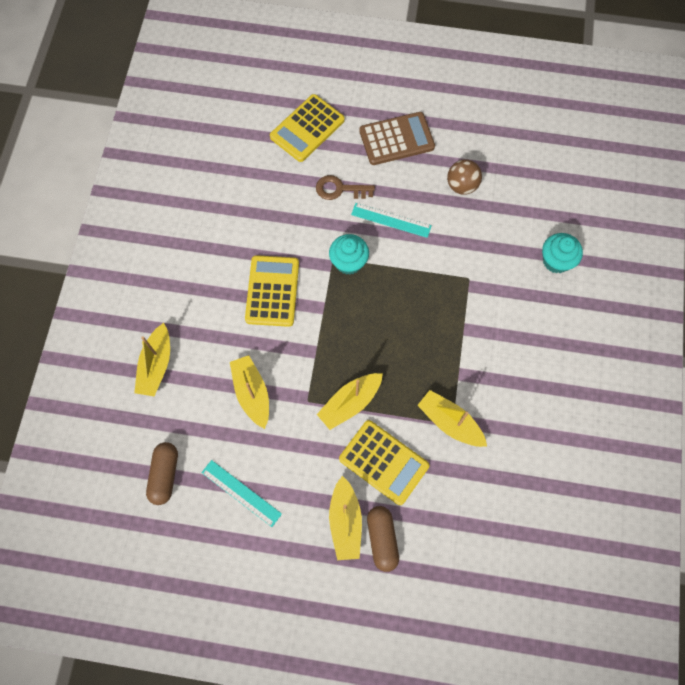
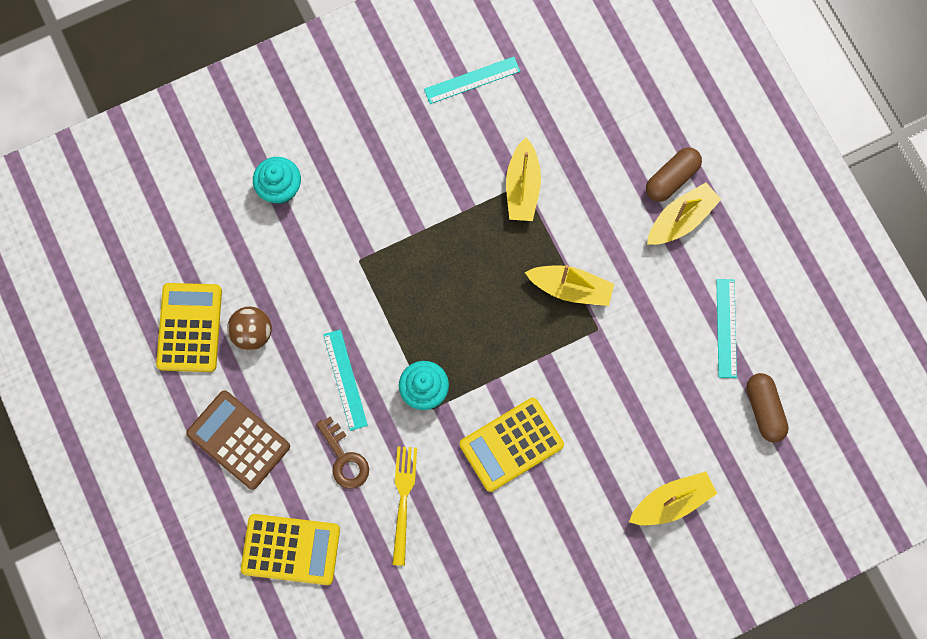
camera: 125 degrees left, 5 degrees up
brown capsule [146,442,178,505] -> brown capsule turned 75 degrees counterclockwise [746,373,789,442]
yellow boat [230,355,269,429] -> none
yellow calculator [339,420,430,505] -> yellow calculator moved to [156,283,222,372]
none -> yellow fork [392,446,417,566]
none -> turquoise ruler [424,57,520,104]

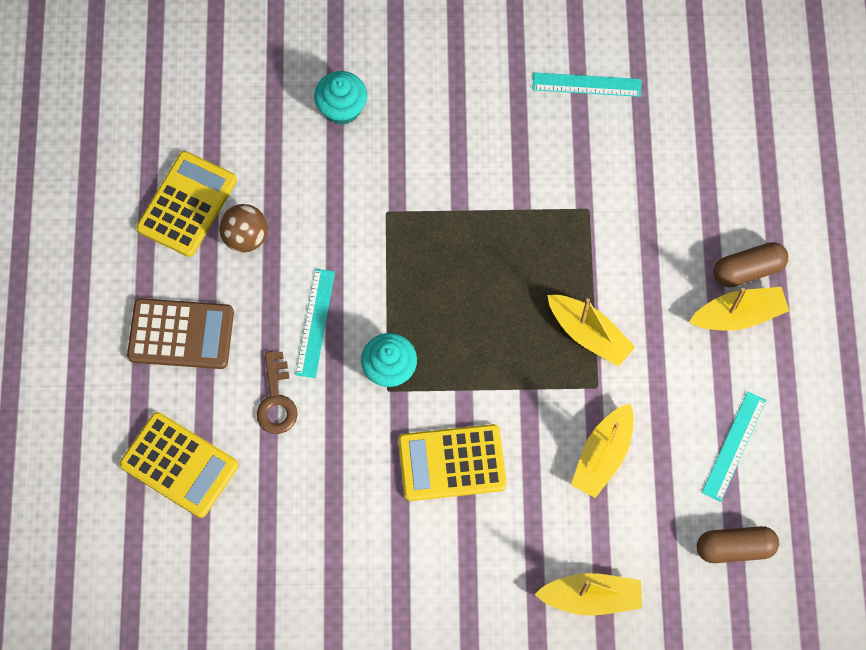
camera: 25 degrees right, 5 degrees down
brown calculator [186,390,290,490] -> brown calculator turned 120 degrees clockwise [127,298,234,369]
yellow fork [392,446,417,566] -> none
yellow boat [506,137,541,221] -> yellow boat moved to [571,403,634,498]
brown capsule [746,373,789,442] -> brown capsule turned 75 degrees clockwise [697,526,779,563]

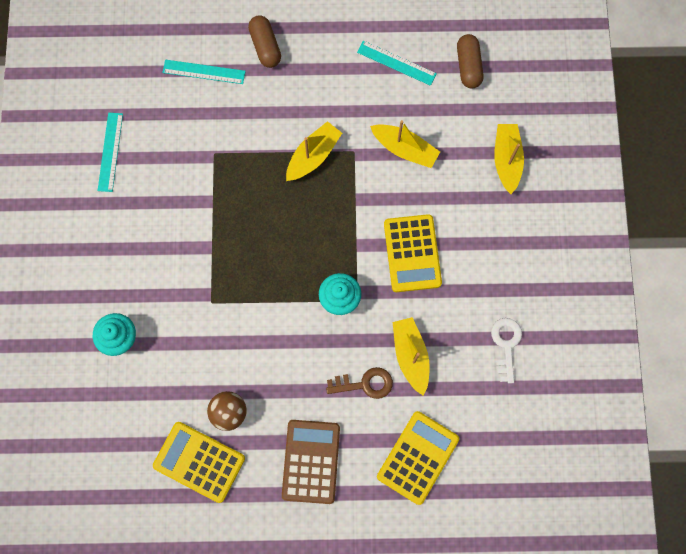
camera: 90 degrees left, 5 degrees up
turquoise ruler [295,269,335,378] -> turquoise ruler moved to [162,60,246,84]
yellow boat [689,287,789,330] -> yellow boat moved to [393,317,430,396]
none -> white key [491,318,522,383]

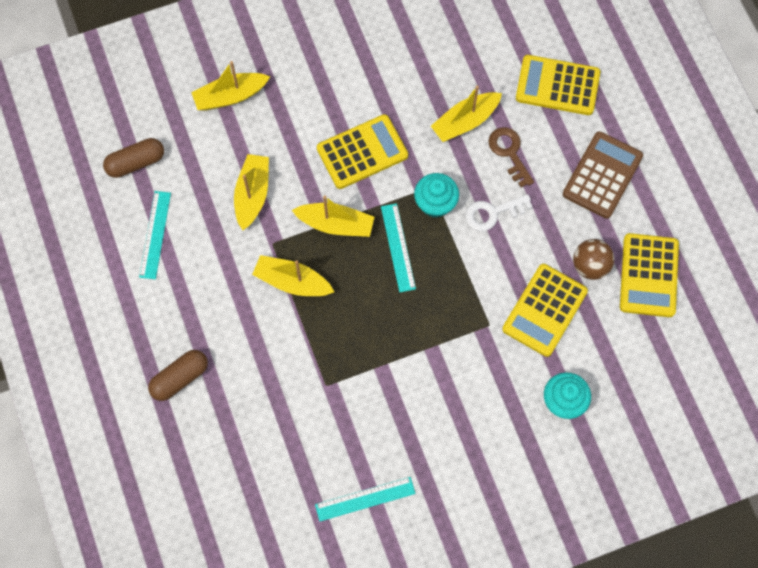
camera: 110 degrees left, 5 degrees down
turquoise ruler [162,60,246,84] -> turquoise ruler moved to [381,203,416,292]
brown calculator [282,420,340,504] -> brown calculator turned 135 degrees clockwise [563,131,643,219]
white key [491,318,522,383] -> white key moved to [465,194,532,231]
none -> yellow boat [292,195,374,237]
none -> yellow calculator [502,264,588,357]

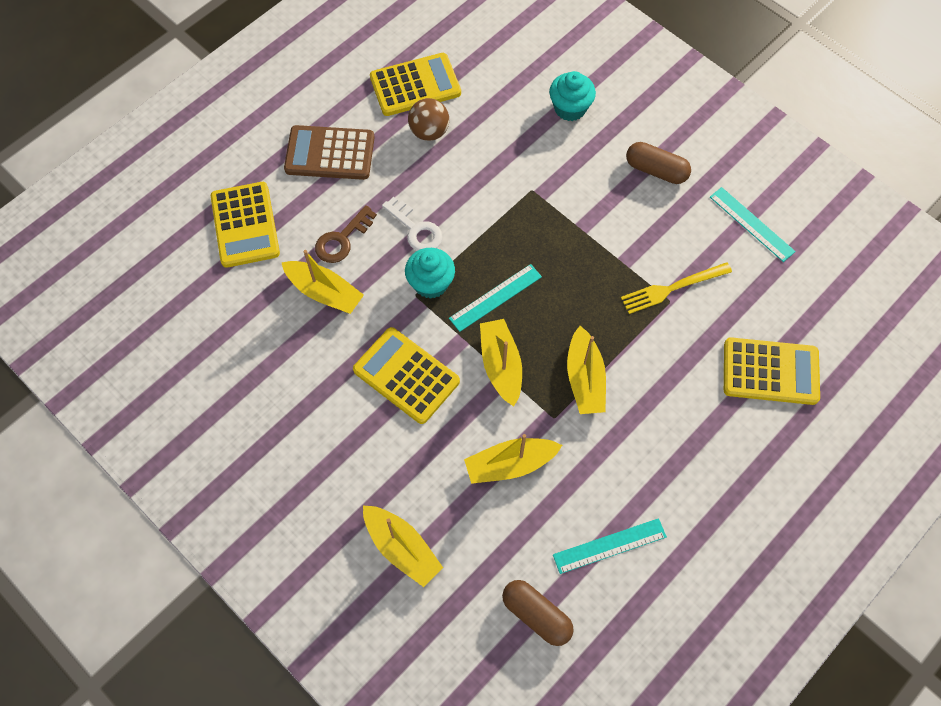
camera: 115 degrees left, 5 degrees down
brown capsule [148,350,208,401] -> brown capsule moved to [626,142,691,184]
yellow calculator [502,264,588,357] -> yellow calculator moved to [724,337,820,405]
none -> yellow fork [621,262,732,314]

